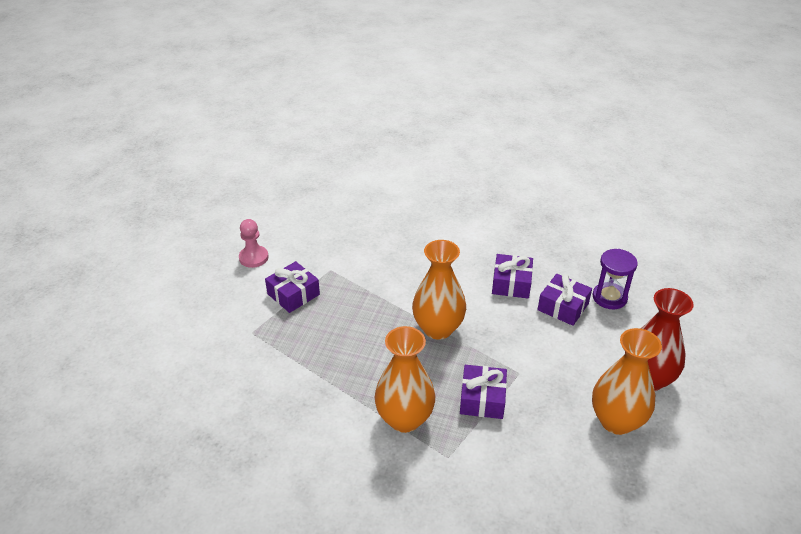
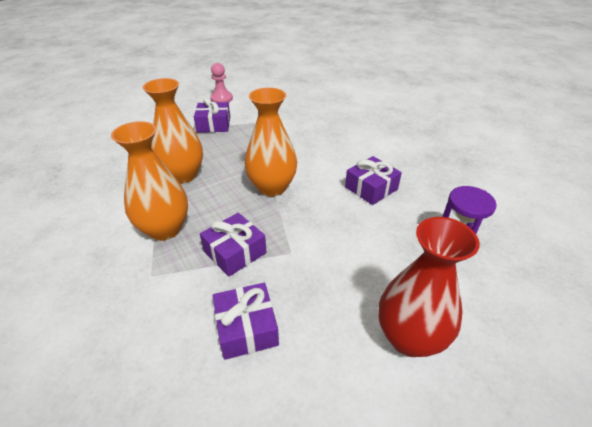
camera: 40 degrees right, 0 degrees up
purple gift [538,274,592,326] -> purple gift moved to [213,283,279,360]
orange vase [592,328,662,435] -> orange vase moved to [142,78,203,184]

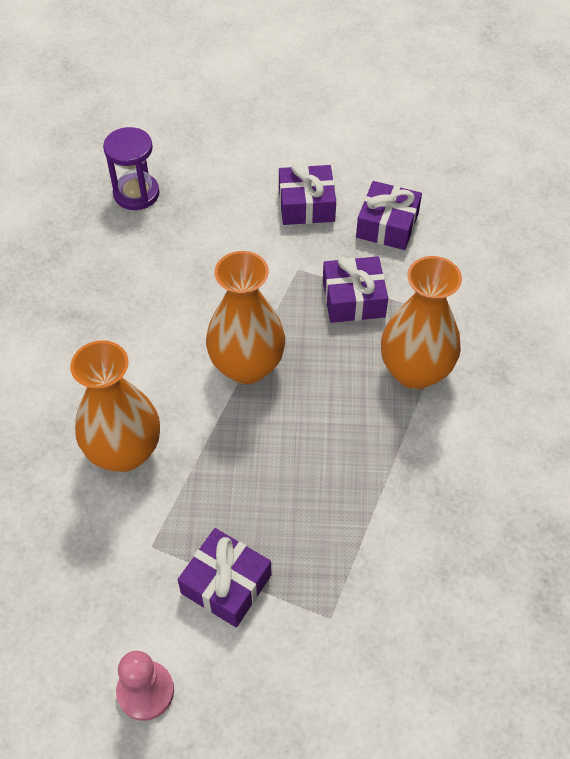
camera: 145 degrees left, 15 degrees up
orange vase [142,78,203,184] -> orange vase moved to [70,340,160,472]
purple gift [345,156,402,205] -> purple gift moved to [279,163,336,225]
red vase [379,217,480,357] -> none

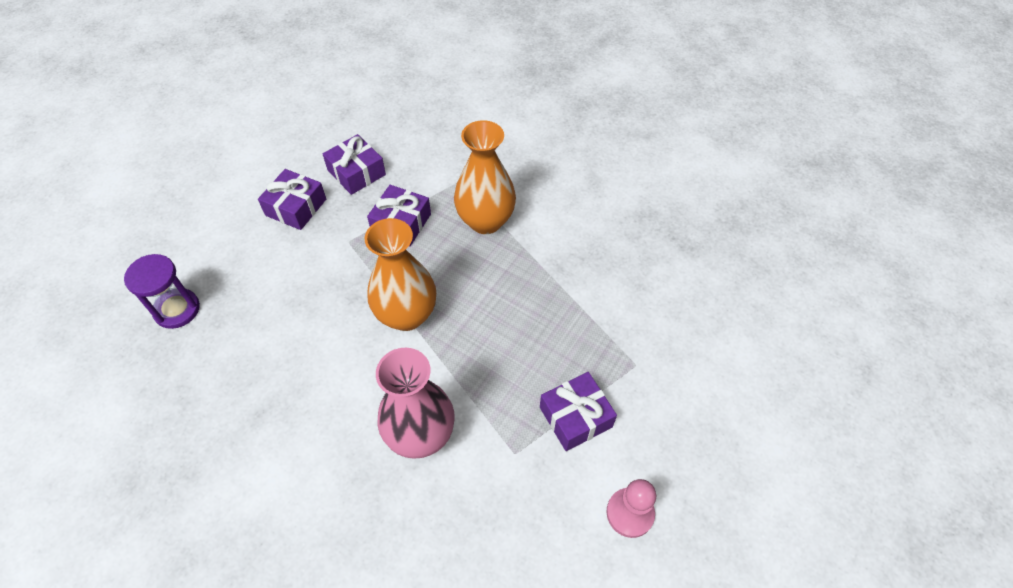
camera: 60 degrees left, 0 degrees up
orange vase [70,340,160,472] -> pink vase [376,348,455,459]

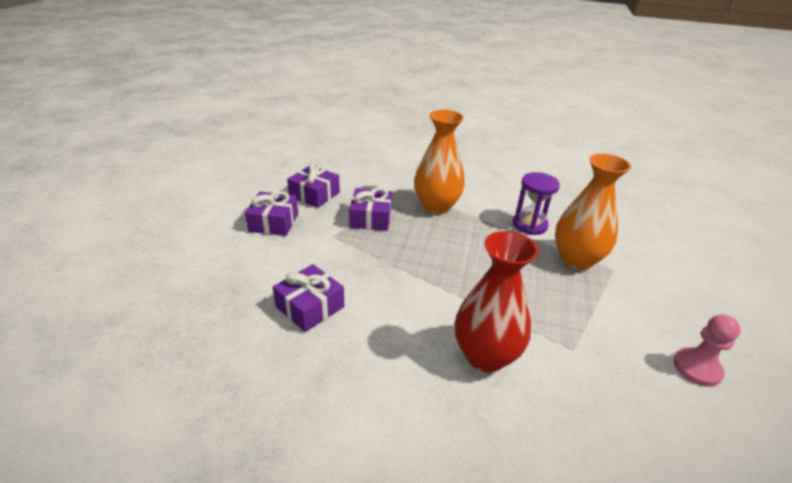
camera: 20 degrees left, 20 degrees down
purple hourglass [124,254,200,329] -> purple hourglass moved to [513,172,560,235]
orange vase [365,218,436,331] -> orange vase moved to [555,153,631,270]
pink vase [376,348,455,459] -> red vase [455,231,539,372]
purple gift [540,372,617,451] -> purple gift moved to [273,264,344,332]

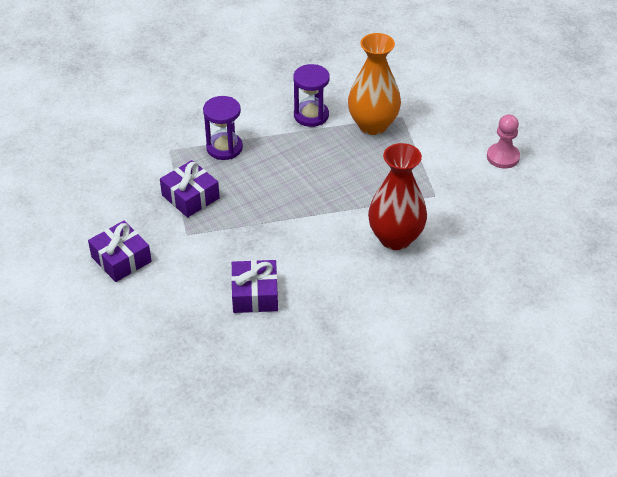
camera: 45 degrees left, 10 degrees up
purple gift [287,162,340,208] -> none
orange vase [414,110,465,214] -> purple hourglass [203,96,243,160]

